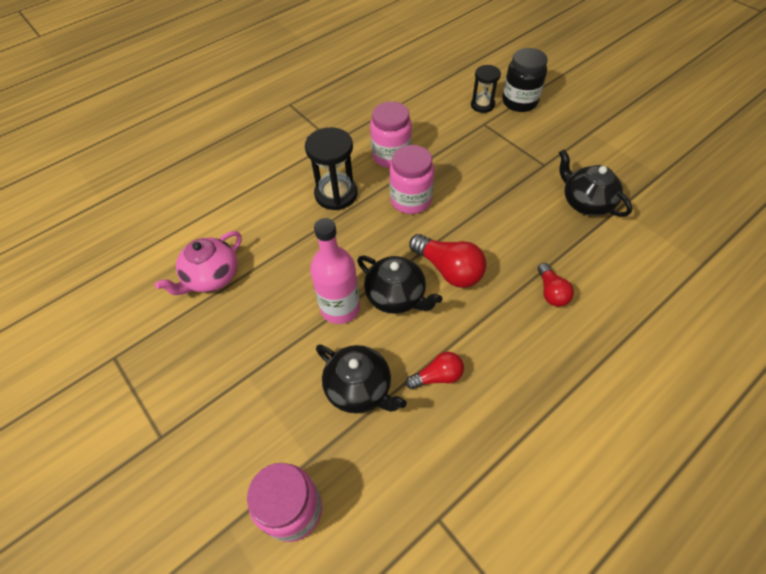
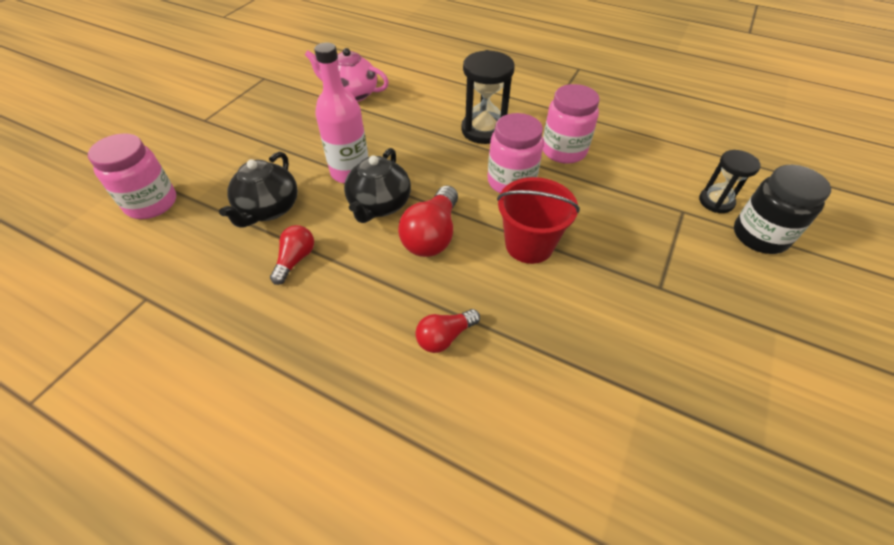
camera: 65 degrees right, 5 degrees down
red light bulb [406,352,464,390] -> red light bulb turned 120 degrees counterclockwise [270,225,314,285]
black teapot [559,150,632,217] -> none
none -> red bucket [497,177,580,264]

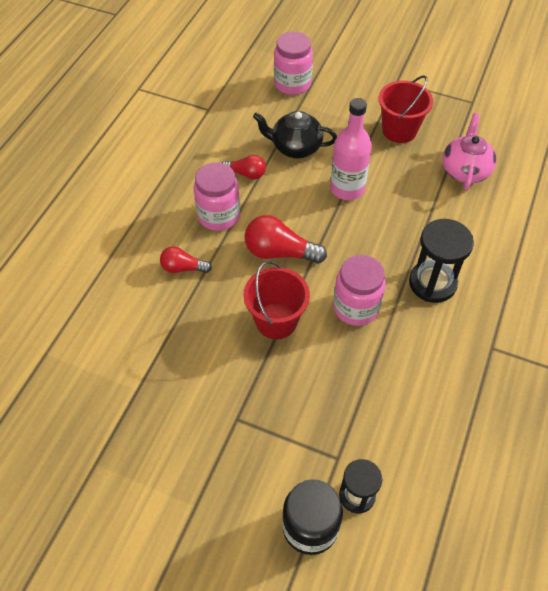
camera: 85 degrees right, 5 degrees up
black teapot [344,148,411,223] -> none
red light bulb [415,309,480,353] -> red light bulb turned 45 degrees counterclockwise [160,246,212,273]
pink jar [543,84,600,164] -> pink jar moved to [194,162,240,231]
none -> red bucket [379,75,433,143]

